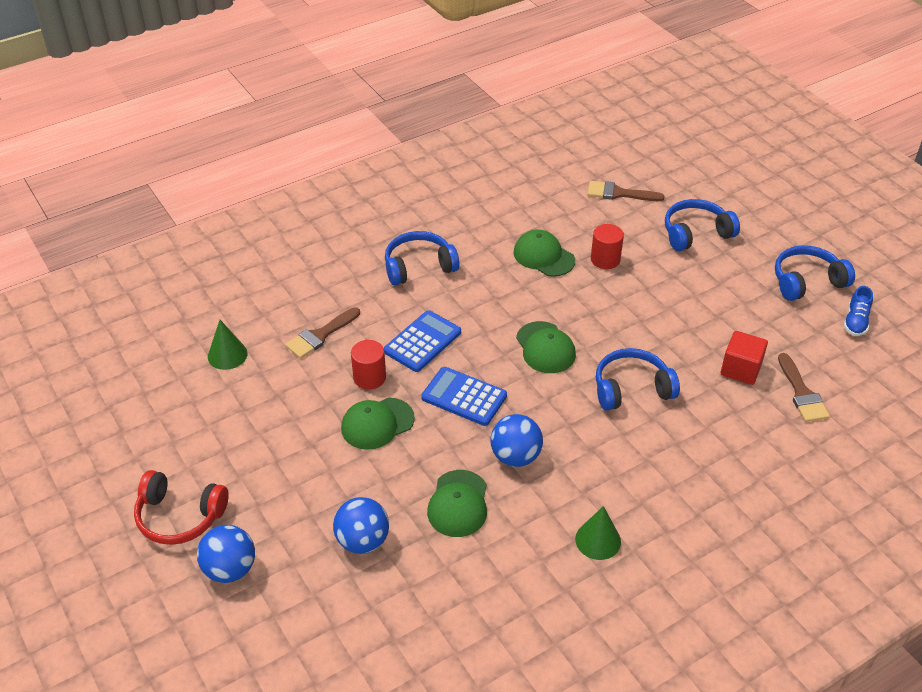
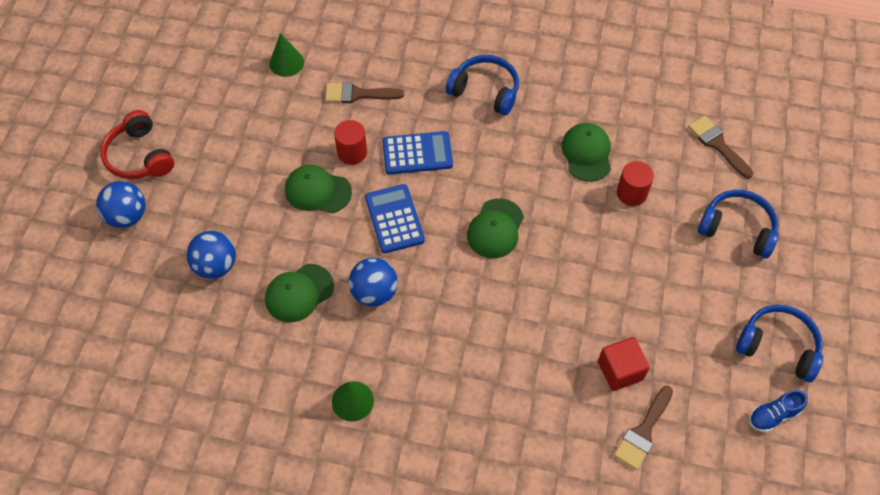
camera: 45 degrees right, 15 degrees up
blue headphones [596,348,680,411] -> none

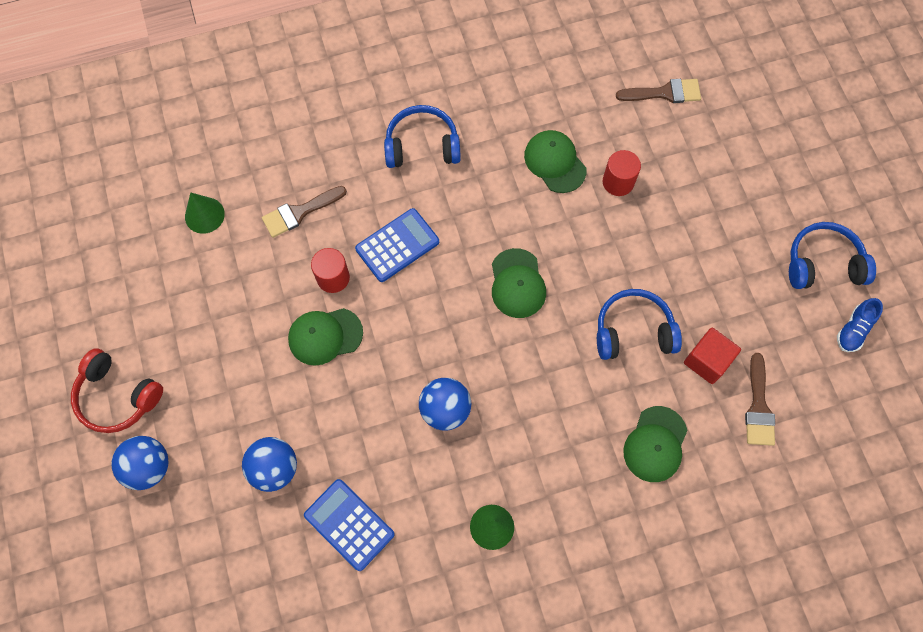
camera: 30 degrees left, 10 degrees up
green cap [265,264,334,322] -> green cap moved to [623,406,688,482]
blue calculator [365,184,425,253] -> blue calculator moved to [304,479,395,571]
brown brush [688,116,753,178] -> brown brush turned 150 degrees clockwise [616,79,701,103]
blue headphones [698,190,778,258] -> blue headphones moved to [597,289,682,360]

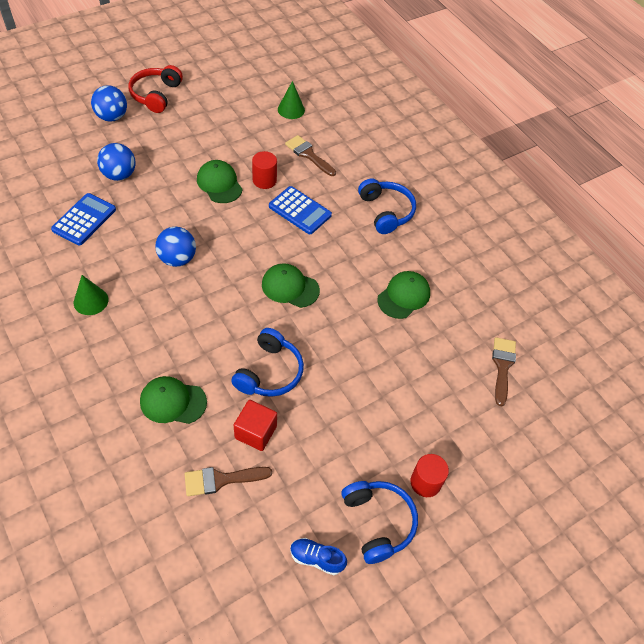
camera: 70 degrees right, 15 degrees down
green cap [492,248,546,318] -> green cap turned 45 degrees clockwise [262,263,320,308]
blue headphones [597,289,682,360] -> blue headphones turned 45 degrees clockwise [231,328,304,397]
red cylinder [603,150,641,196] -> red cylinder moved to [410,454,449,497]
brown brush [616,79,701,103] -> brown brush turned 150 degrees counterclockwise [492,337,516,406]

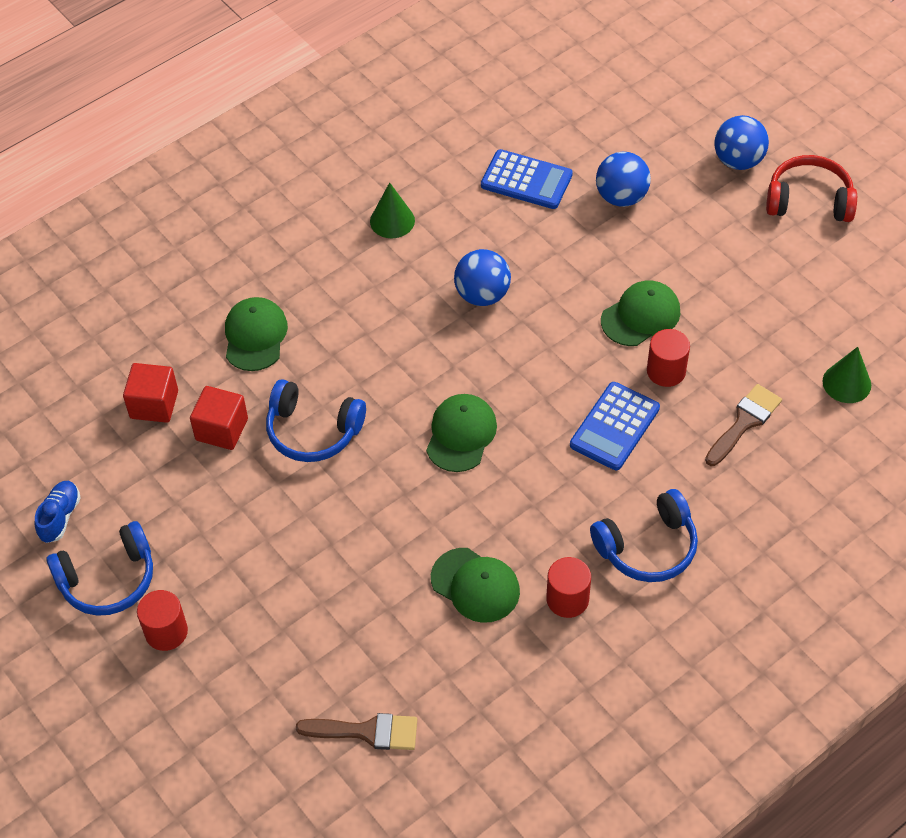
camera: 90 degrees right, 0 degrees up
brown brush [185,467,272,496] -> red cube [123,363,178,423]
none -> red cylinder [546,557,591,618]

